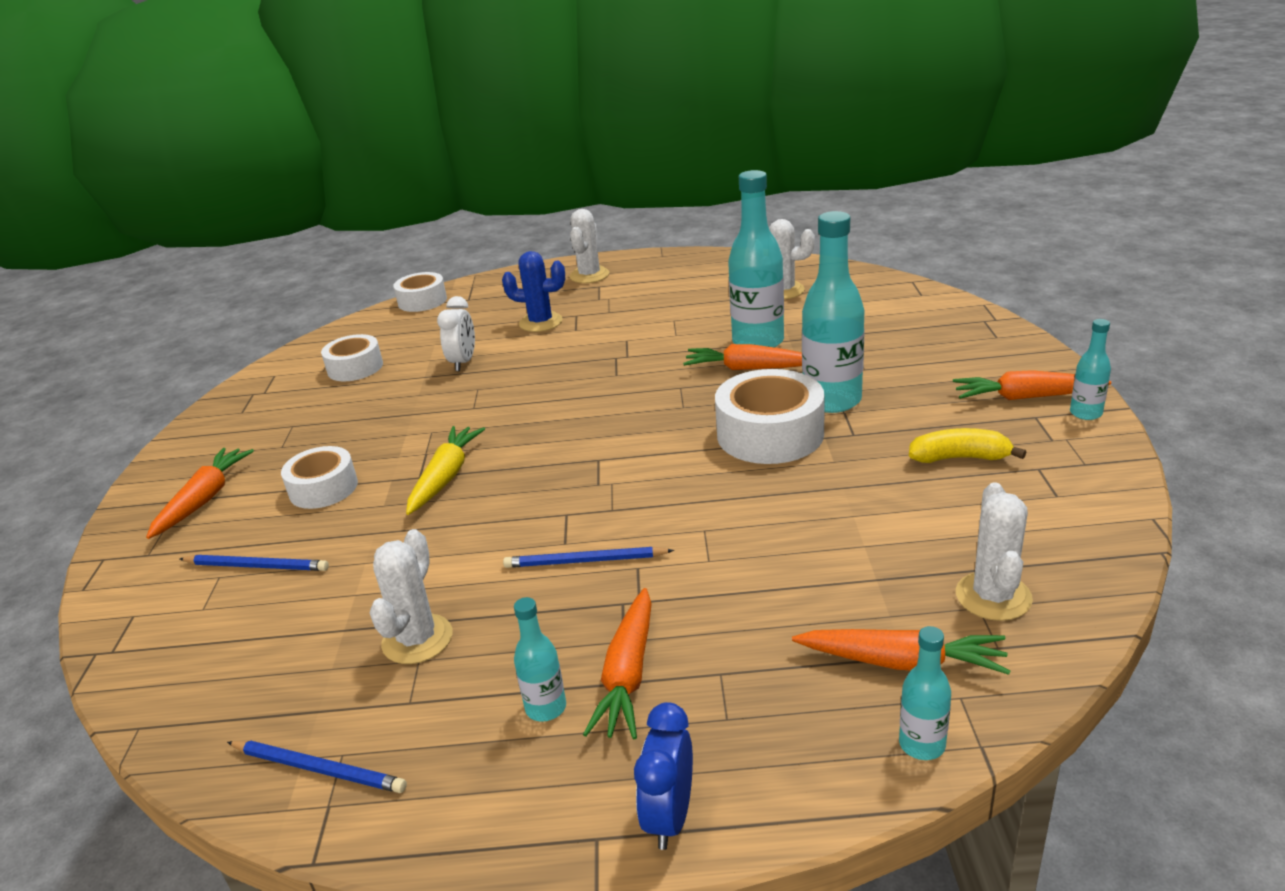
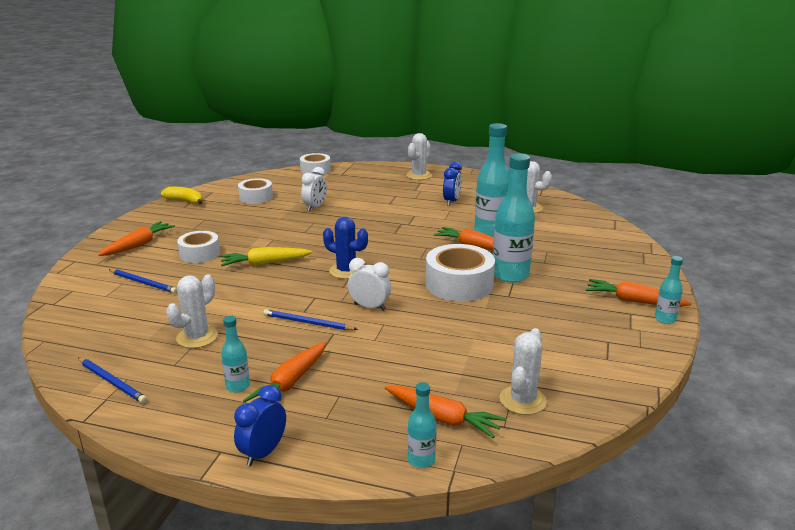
camera: 15 degrees right, 5 degrees down
yellow carrot [406,426,485,515] -> yellow carrot turned 135 degrees counterclockwise [221,247,313,266]
blue cactus [502,251,565,332] -> blue cactus moved to [323,217,368,279]
yellow banana [909,428,1026,463] -> yellow banana moved to [161,187,203,204]
none -> white clock [348,258,391,311]
none -> blue clock [443,162,462,206]

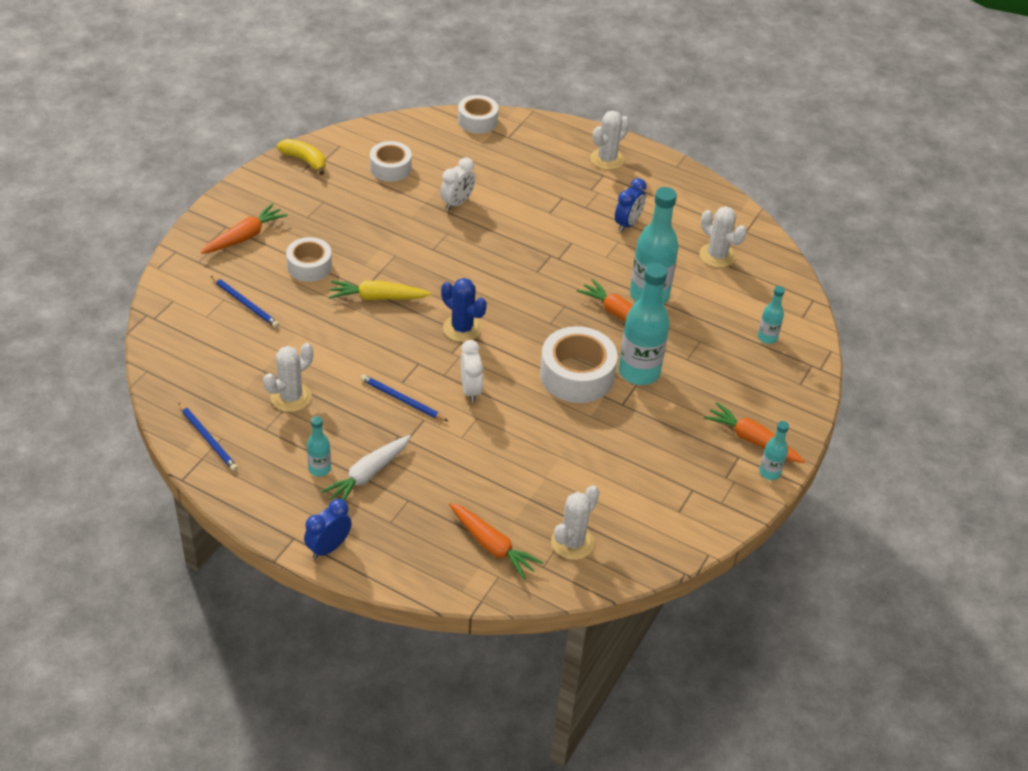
camera: 10 degrees right, 20 degrees up
orange carrot [243,342,326,402] -> white carrot [320,435,411,501]
white clock [348,258,391,311] -> white clock turned 45 degrees clockwise [461,340,483,403]
turquoise bottle [407,382,436,468] -> turquoise bottle moved to [758,286,785,344]

